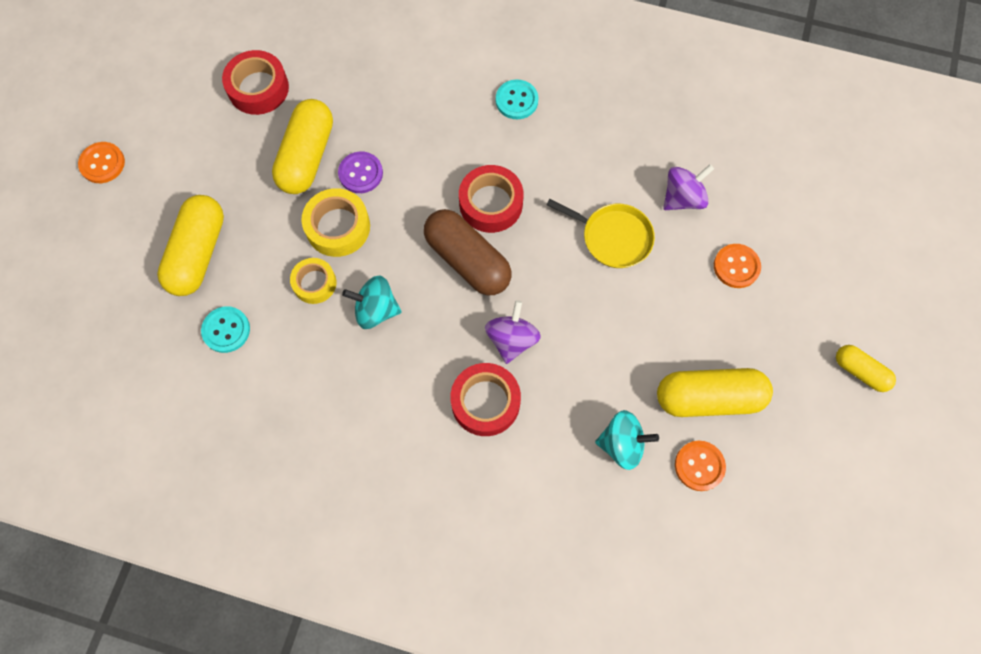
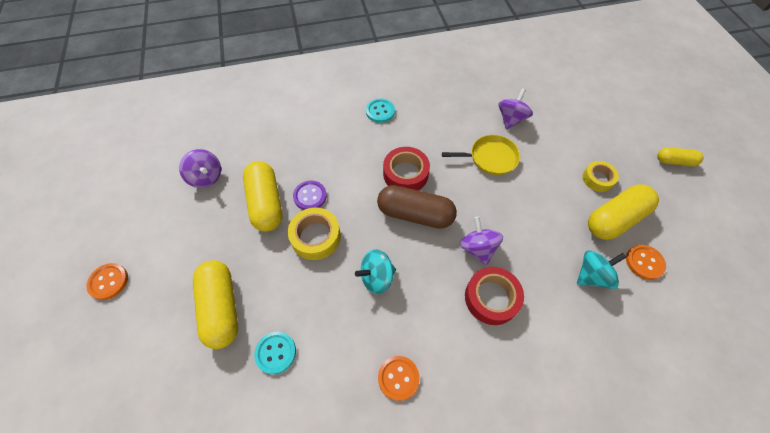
camera: 30 degrees left, 10 degrees down
red tape [222,50,289,115] -> purple spinning top [179,149,221,188]
yellow tape [290,258,337,304] -> yellow tape moved to [582,161,619,192]
orange button [714,244,761,288] -> orange button moved to [378,356,420,401]

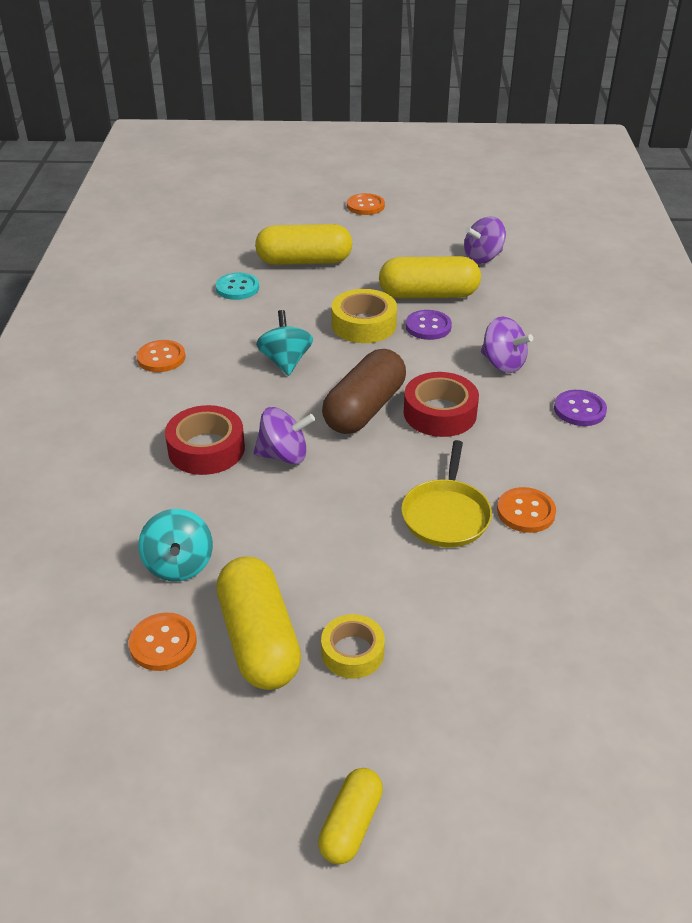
camera: 105 degrees right, 20 degrees down
turquoise button [366,99,395,123] -> purple button [554,390,607,426]
purple spinning top [498,88,533,130] -> purple spinning top moved to [481,317,533,373]
none -> orange button [497,487,556,533]

